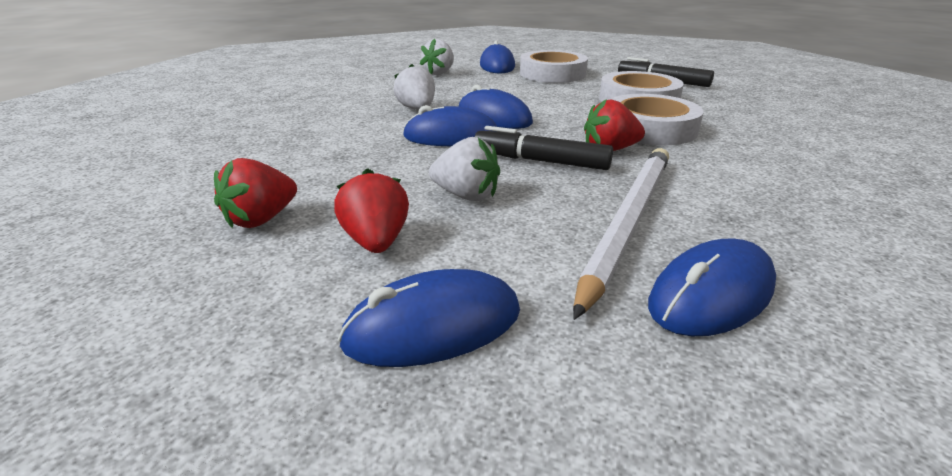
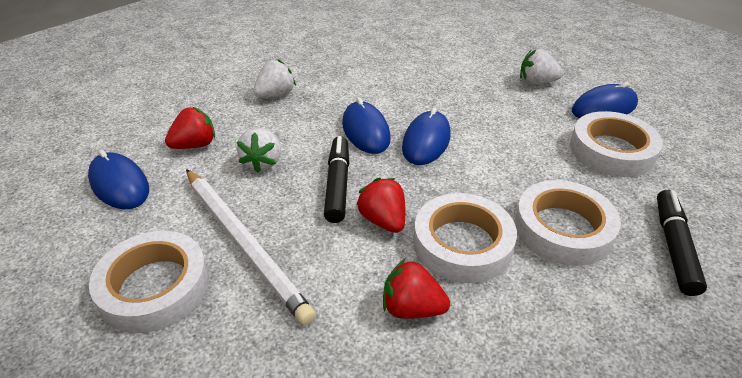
camera: 70 degrees right, 10 degrees up
red strawberry [214,158,297,228] -> red strawberry moved to [383,259,450,319]
white strawberry [394,64,435,110] -> white strawberry moved to [253,59,296,98]
white pencil [573,148,669,320] -> white pencil turned 45 degrees clockwise [186,169,316,325]
blue mouse [648,238,776,336] -> white tape [89,231,209,333]

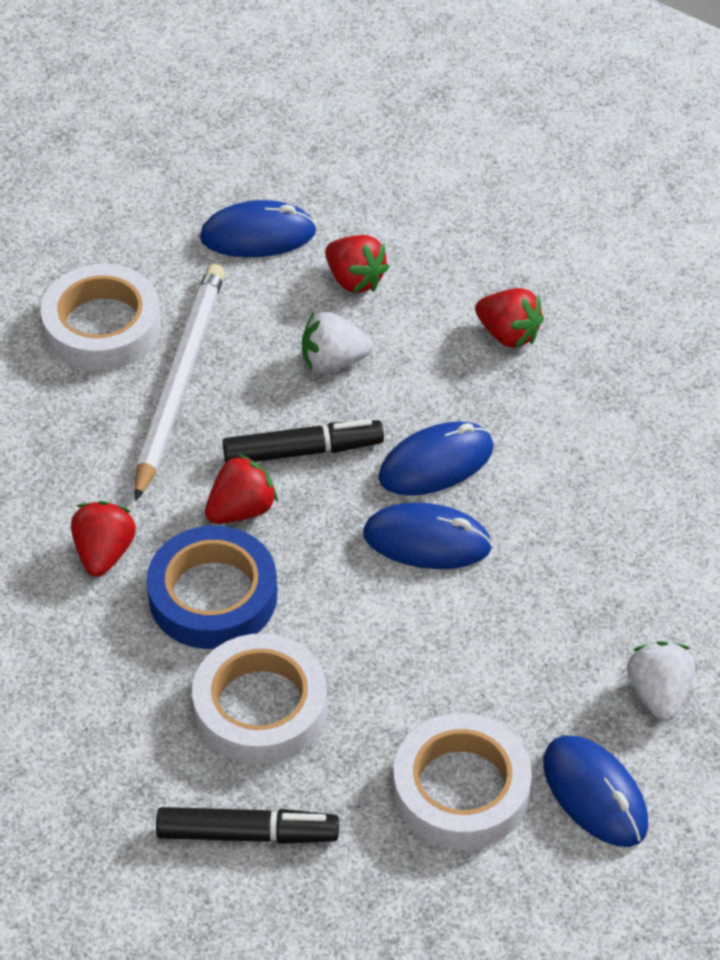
camera: 80 degrees right, 10 degrees up
blue mouse [88,150,149,209] -> blue mouse turned 45 degrees clockwise [200,200,316,257]
white pencil [186,169,316,325] -> white pencil turned 150 degrees clockwise [134,264,225,501]
white strawberry [253,59,296,98] -> red strawberry [475,288,544,348]
white tape [413,193,517,283] -> blue tape [147,526,277,649]

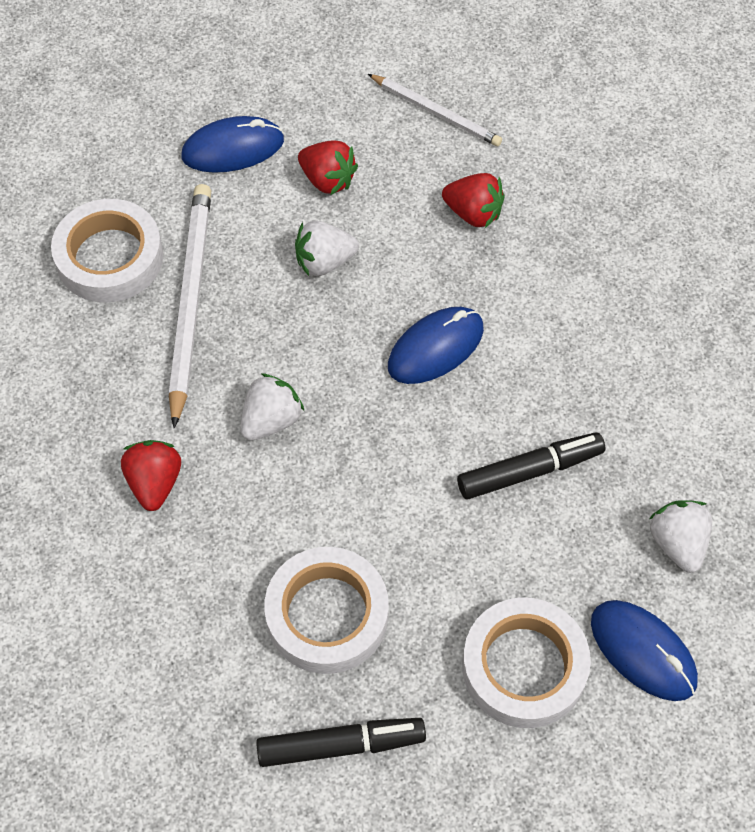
camera: 10 degrees left, 10 degrees up
blue tape [147,526,277,649] -> none
red strawberry [205,454,278,524] -> white strawberry [240,373,304,441]
black marker [223,419,384,463] -> black marker moved to [457,432,605,499]
blue mouse [363,502,492,569] -> none
none -> white pencil [368,74,502,146]

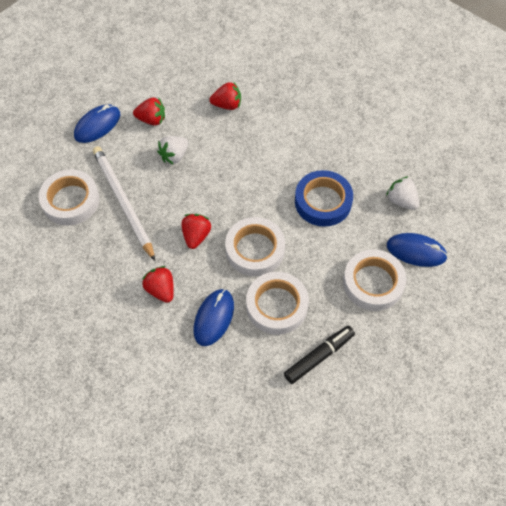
camera: 30 degrees left, 0 degrees up
white strawberry [240,373,304,441] -> red strawberry [181,214,211,249]
white pencil [368,74,502,146] -> none
blue mouse [388,307,484,384] -> blue mouse moved to [193,289,234,346]
black marker [457,432,605,499] -> blue tape [295,170,353,227]
none -> white tape [225,217,285,276]

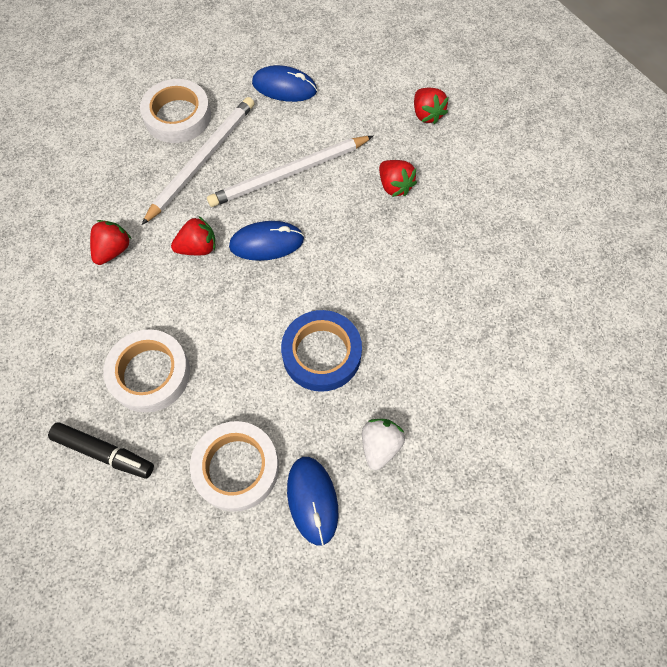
camera: 60 degrees right, 5 degrees up
red strawberry [133,97,165,126] -> red strawberry moved to [414,88,448,124]
white strawberry [157,136,188,165] -> white pencil [207,136,373,207]
blue mouse [193,289,234,346] -> blue mouse moved to [229,221,304,261]
white tape [225,217,285,276] -> none

